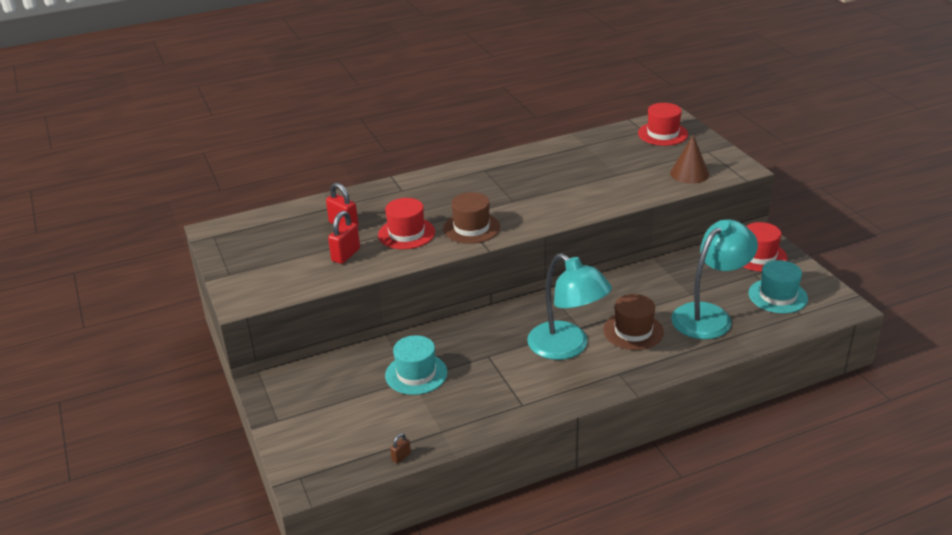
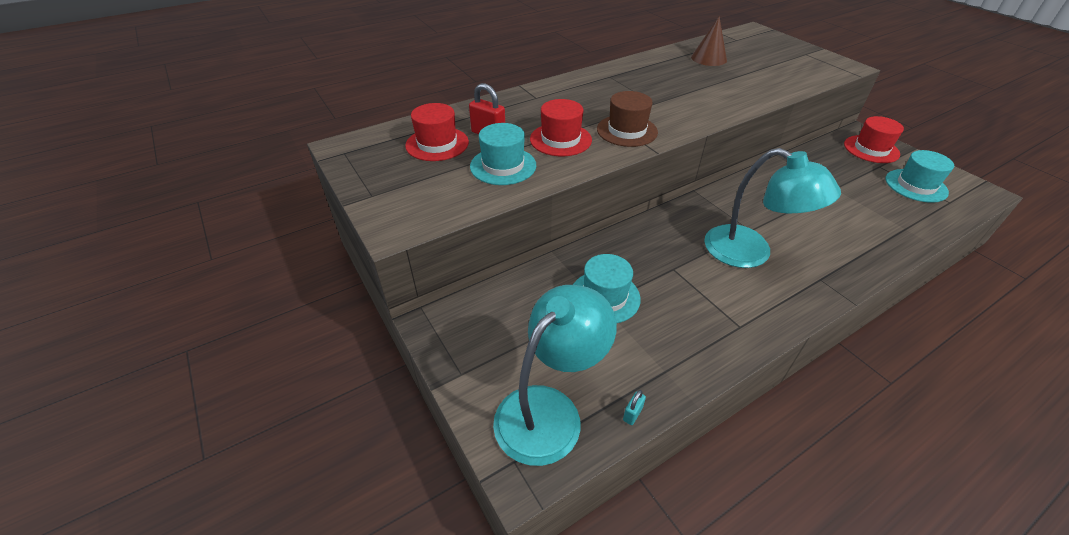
camera: 10 degrees left, 10 degrees up
red padlock [328,211,360,264] -> turquoise hat [470,123,536,185]
brown padlock [390,433,411,463] -> turquoise padlock [623,390,646,425]
brown hat [603,294,664,350] -> none
red hat [638,103,688,146] -> red hat moved to [405,103,469,161]
brown cone [670,134,709,184] -> brown cone moved to [691,16,727,66]
turquoise lamp [671,220,758,339] -> turquoise lamp moved to [493,285,617,466]

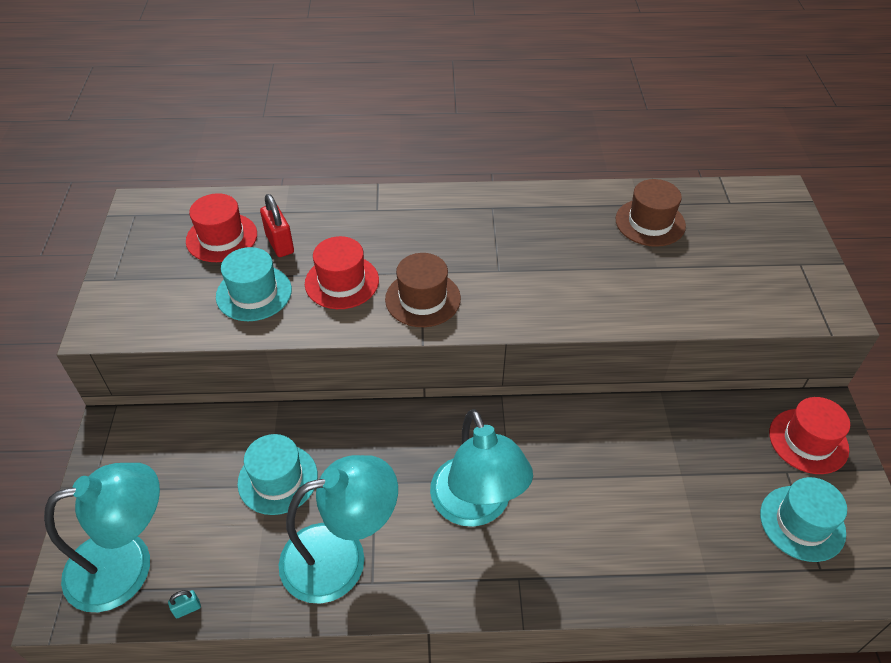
camera: 30 degrees right, 5 degrees up
brown cone [691,16,727,66] -> brown hat [616,179,686,247]
none -> turquoise lamp [279,455,398,604]

